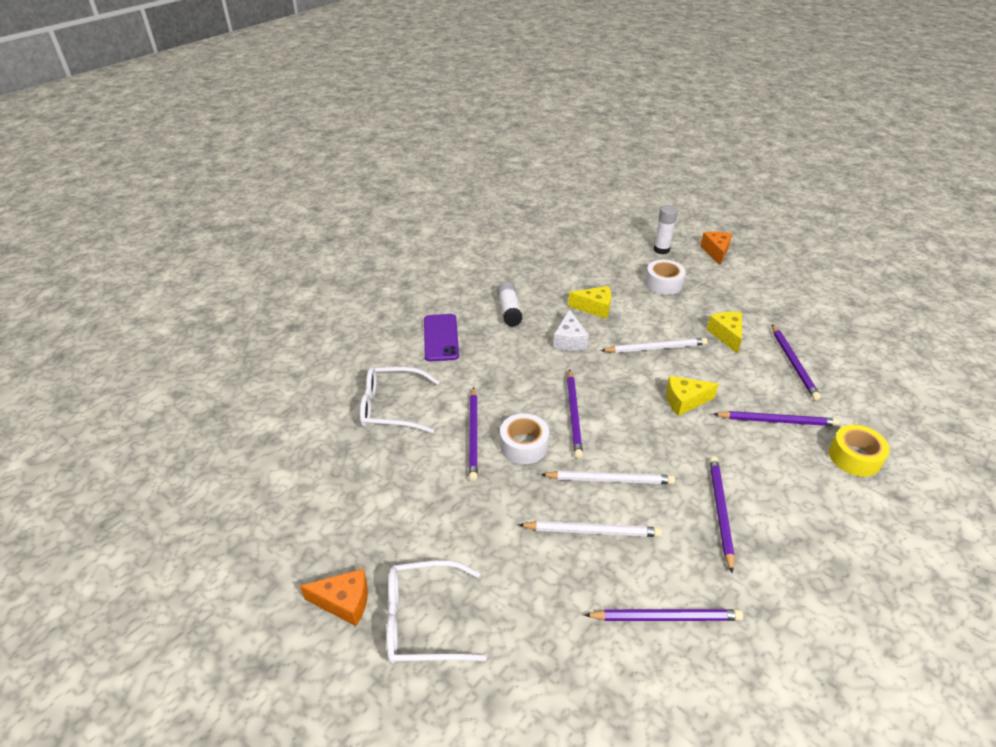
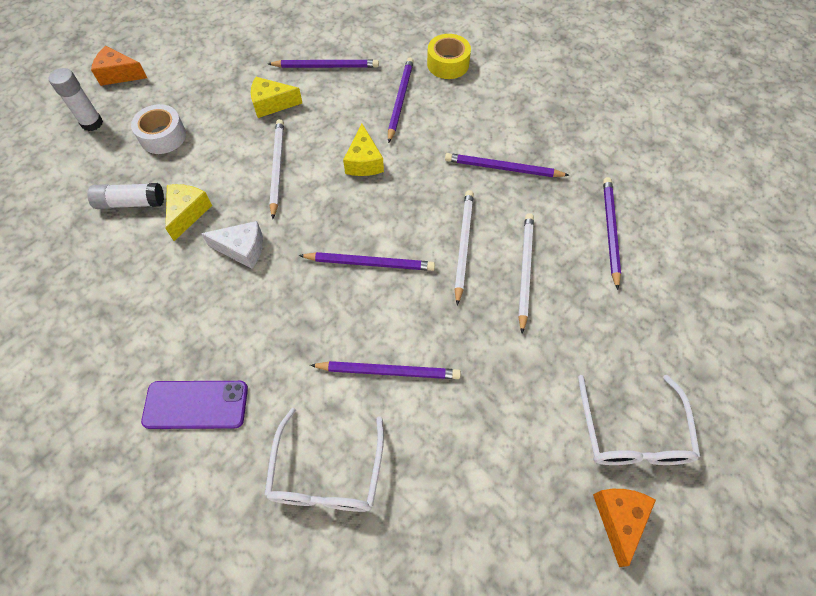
camera: 85 degrees left, 20 degrees up
white glue stick [497,281,523,327] -> white glue stick moved to [87,183,164,209]
white tape [500,413,549,464] -> none

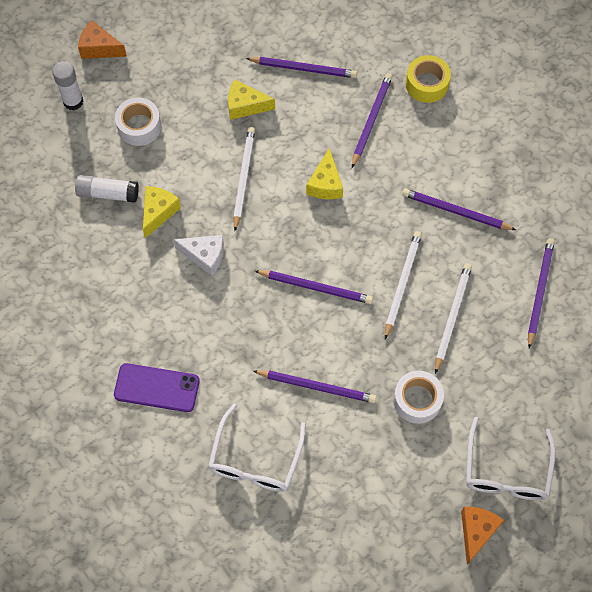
camera: 10 degrees right, 5 degrees up
none -> white tape [393,371,444,424]

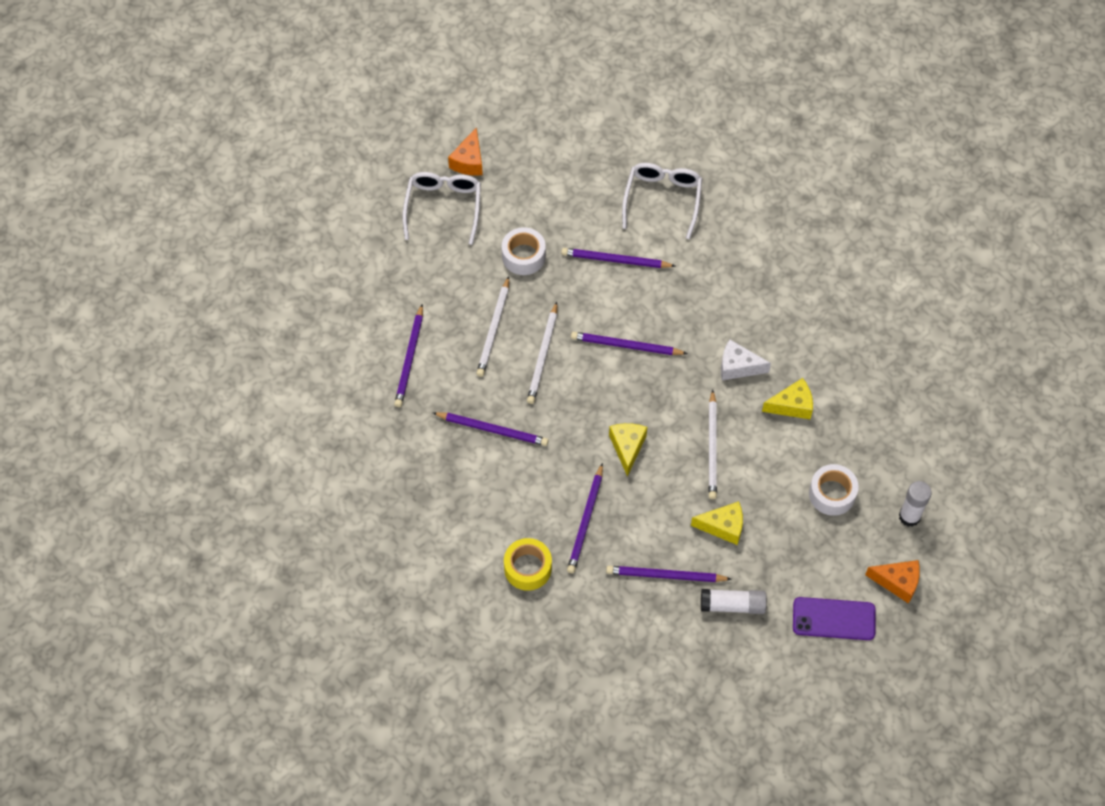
camera: 175 degrees right, 5 degrees down
white glue stick [75,175,139,203] -> white glue stick moved to [701,589,767,614]
purple phone [114,363,200,412] -> purple phone moved to [793,597,876,640]
yellow cheese [143,186,181,238] -> yellow cheese turned 120 degrees counterclockwise [762,378,813,419]

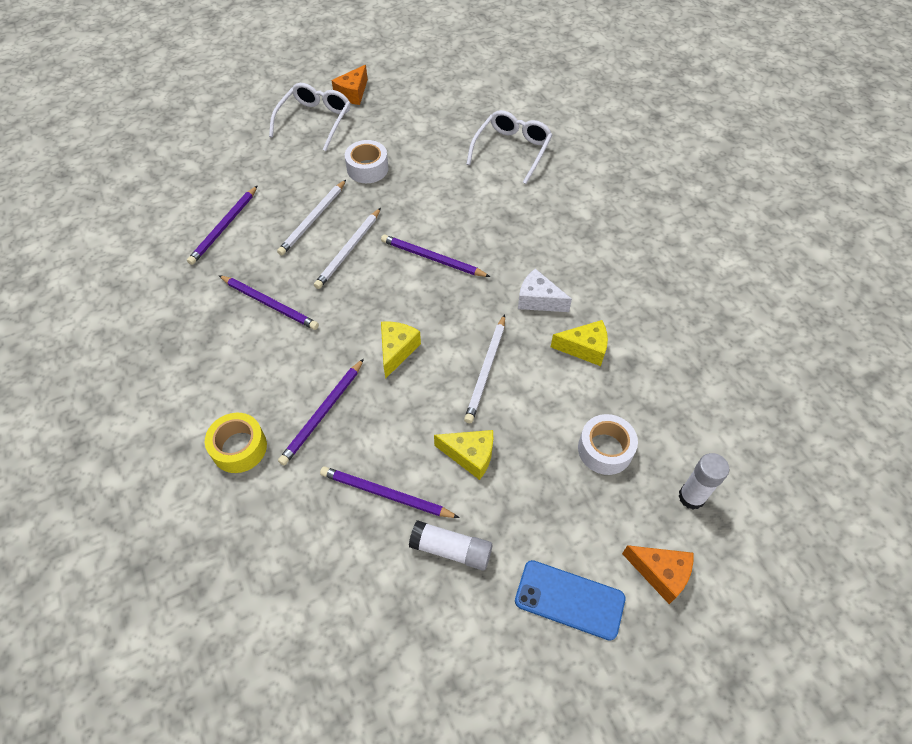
camera: 15 degrees right, 5 degrees down
purple pencil [561,248,675,268] -> none
purple phone [793,597,876,640] -> blue phone [515,560,625,641]

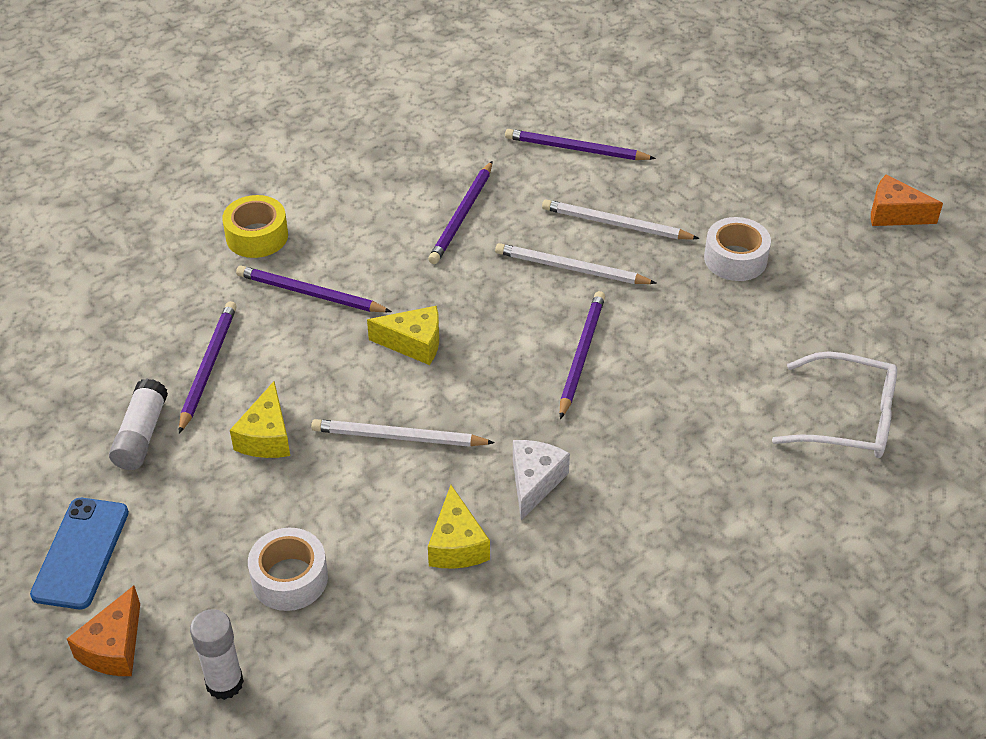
camera: 80 degrees right, 10 degrees down
white glasses [269,83,350,151] -> none

